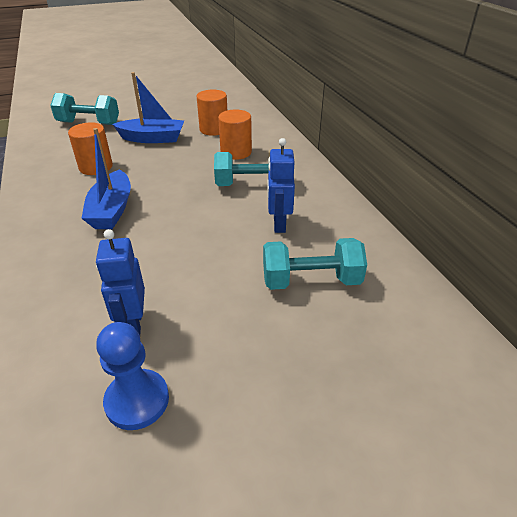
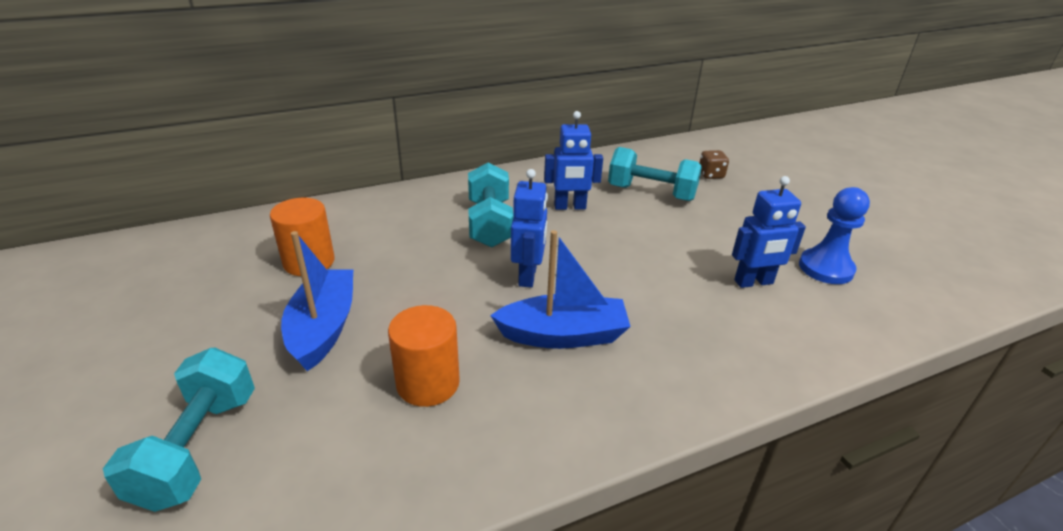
camera: 95 degrees left, 5 degrees down
orange cylinder [218,109,252,160] -> none
turquoise dumbbell [263,238,367,290] -> turquoise dumbbell turned 60 degrees counterclockwise [608,147,702,201]
none -> blue robot [511,169,548,288]
none -> brown dice [699,150,729,179]

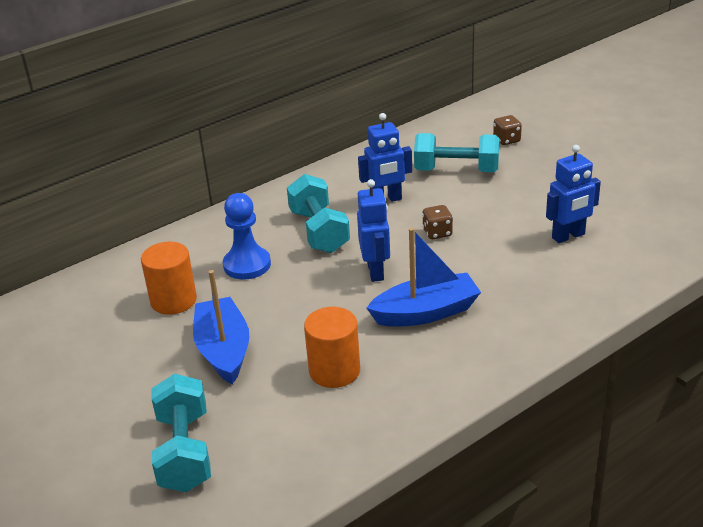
camera: 10 degrees left, 0 degrees up
blue pawn [799,187,870,284] -> blue pawn moved to [223,193,271,279]
none -> brown dice [422,205,453,239]

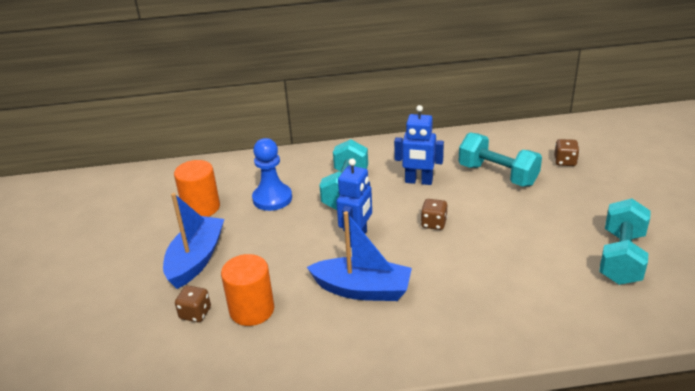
camera: 30 degrees right, 0 degrees up
turquoise dumbbell [151,374,211,492] -> turquoise dumbbell moved to [599,198,651,285]
blue robot [546,145,601,243] -> none
none -> brown dice [175,286,211,322]

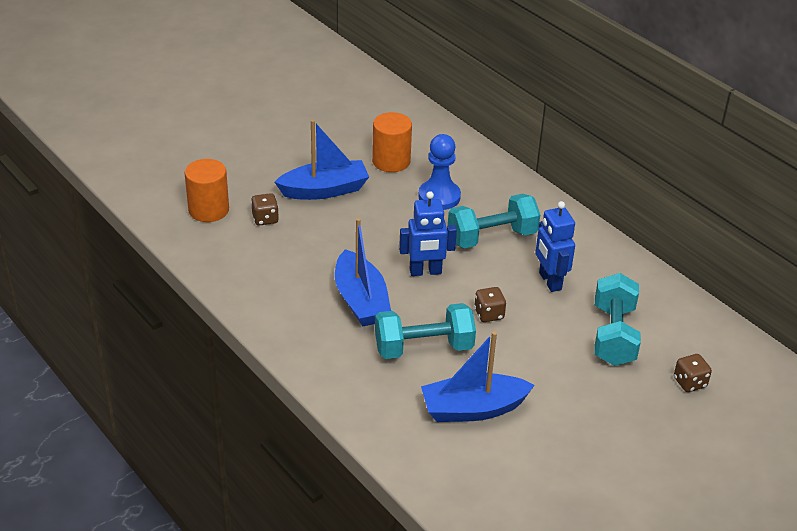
camera: 55 degrees right, 5 degrees up
orange cylinder [221,254,274,326] -> orange cylinder moved to [185,159,229,222]
turquoise dumbbell [599,198,651,285] -> turquoise dumbbell moved to [375,303,476,359]
none -> blue boat [421,331,535,422]

